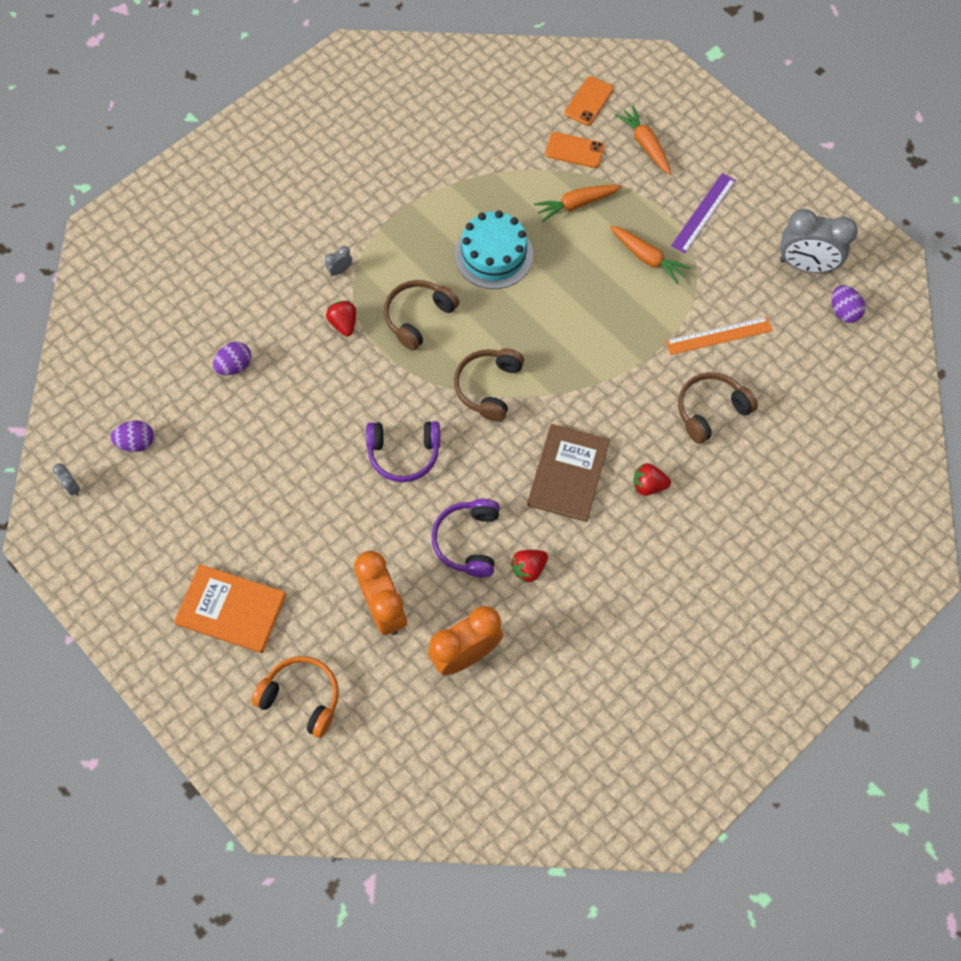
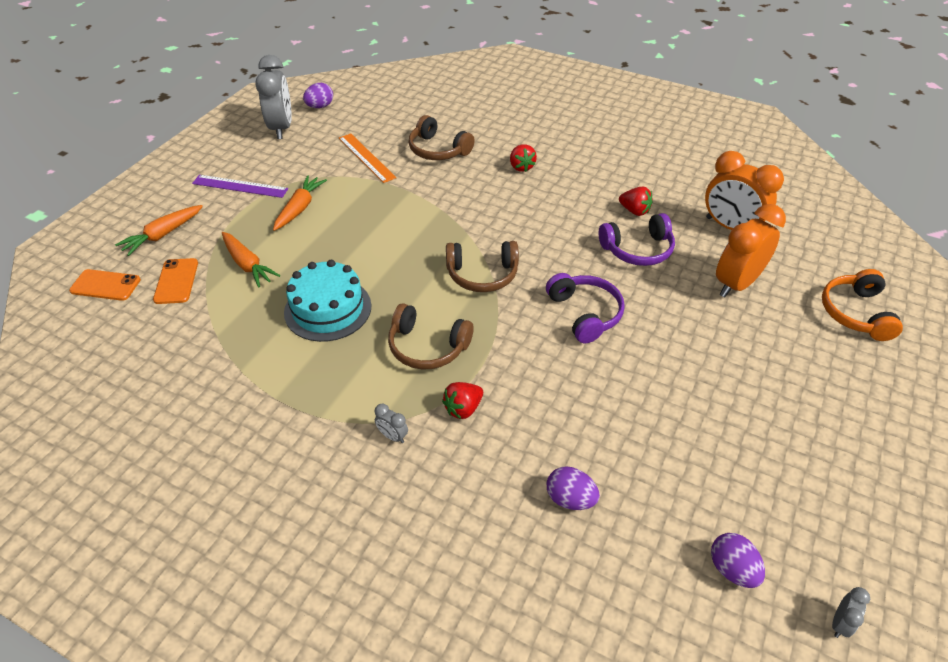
camera: 110 degrees left, 20 degrees down
orange book [174,564,286,653] -> none
brown book [527,424,610,522] -> none

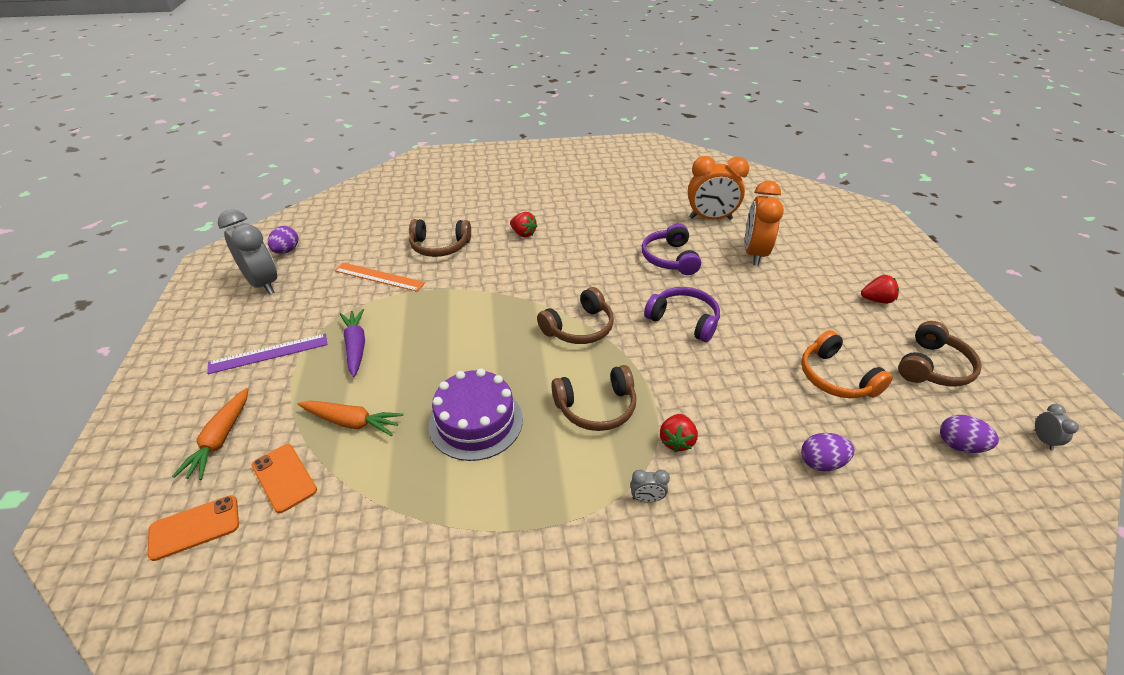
camera: 35 degrees left, 5 degrees down
orange carrot [273,175,327,231] -> purple carrot [340,309,365,377]
turquoise cake [284,260,371,342] -> purple cake [428,369,523,461]
purple headphones [599,213,675,266] -> purple headphones turned 135 degrees clockwise [642,223,701,275]
red strawberry [619,186,653,216] -> red strawberry moved to [861,275,899,304]
orange headphones [822,269,903,341] -> orange headphones moved to [801,330,893,398]
none -> brown headphones [898,321,982,386]

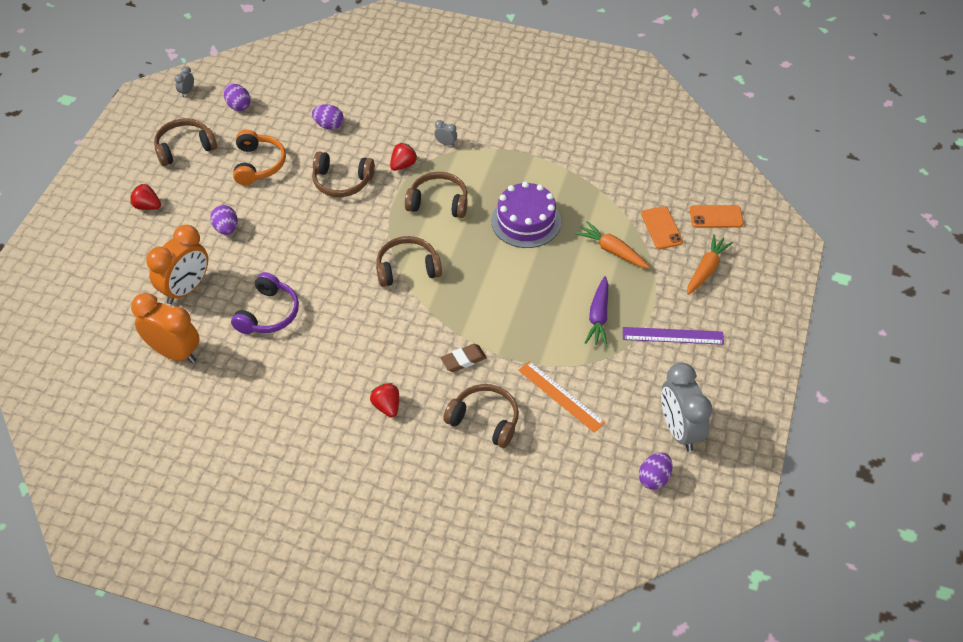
camera: 155 degrees left, 10 degrees up
purple headphones [644,287,720,342] -> none
none -> purple egg [210,205,238,235]
none -> brown headphones [312,151,375,197]
none -> brown eraser [440,344,487,372]

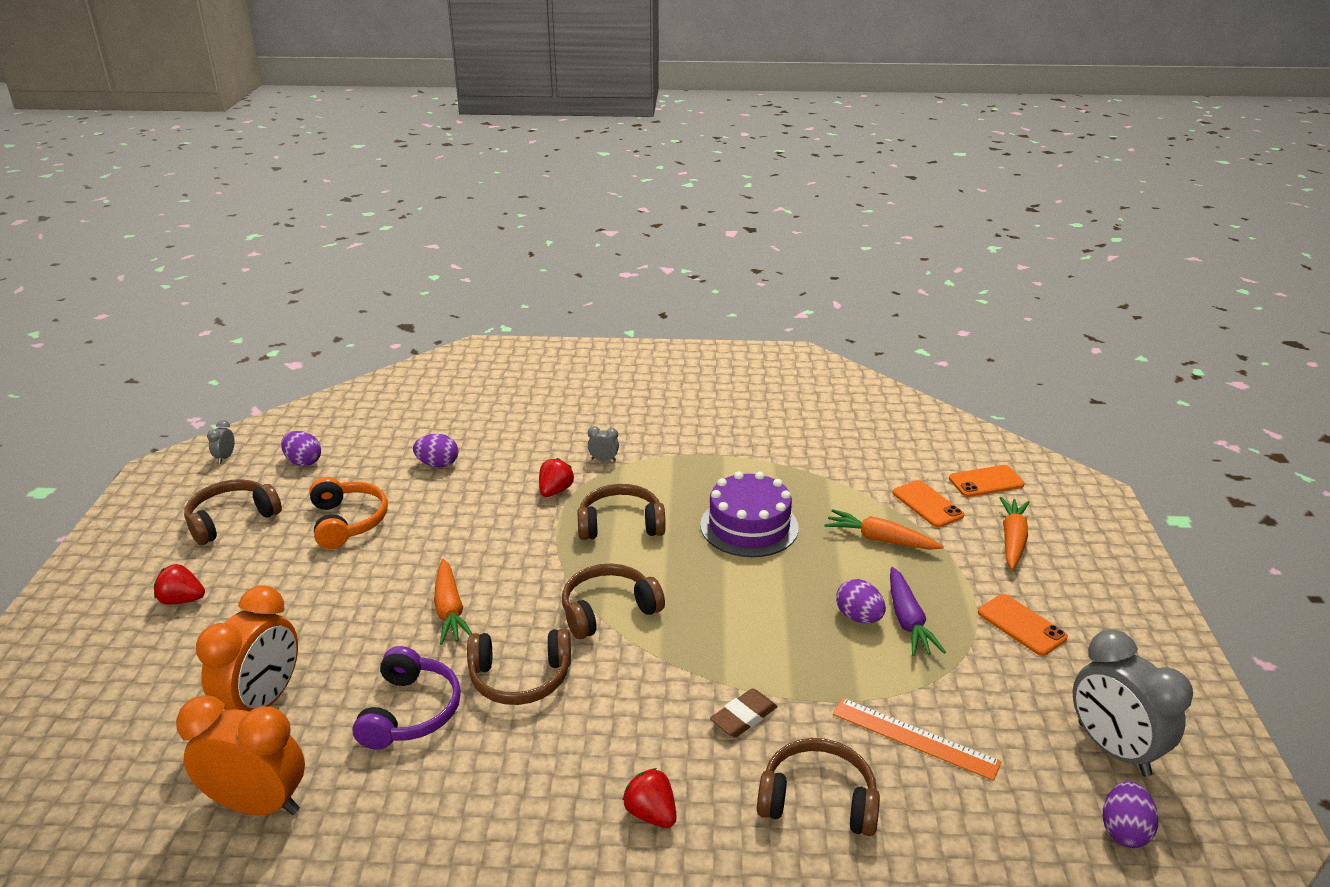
camera: 15 degrees left, 20 degrees down
purple egg [210,205,238,235] -> purple egg moved to [836,579,886,623]
brown headphones [312,151,375,197] -> brown headphones moved to [467,629,571,705]
purple ruler [623,327,724,345] -> orange phone [978,594,1068,656]
none -> orange carrot [434,559,472,645]

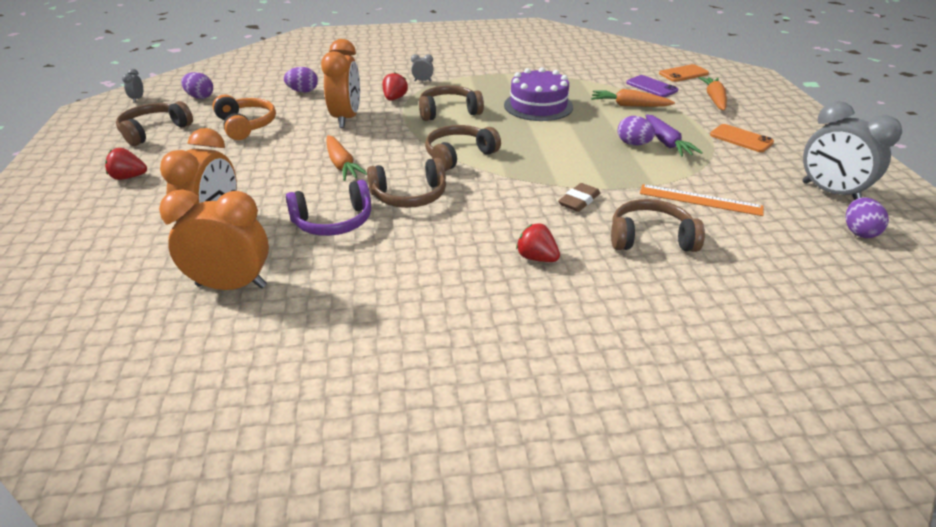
camera: 10 degrees left, 5 degrees up
purple headphones [353,646,461,749] -> purple headphones turned 75 degrees clockwise [286,180,371,236]
orange phone [893,480,964,527] -> purple phone [626,75,678,97]
none -> orange clock [321,39,360,128]

